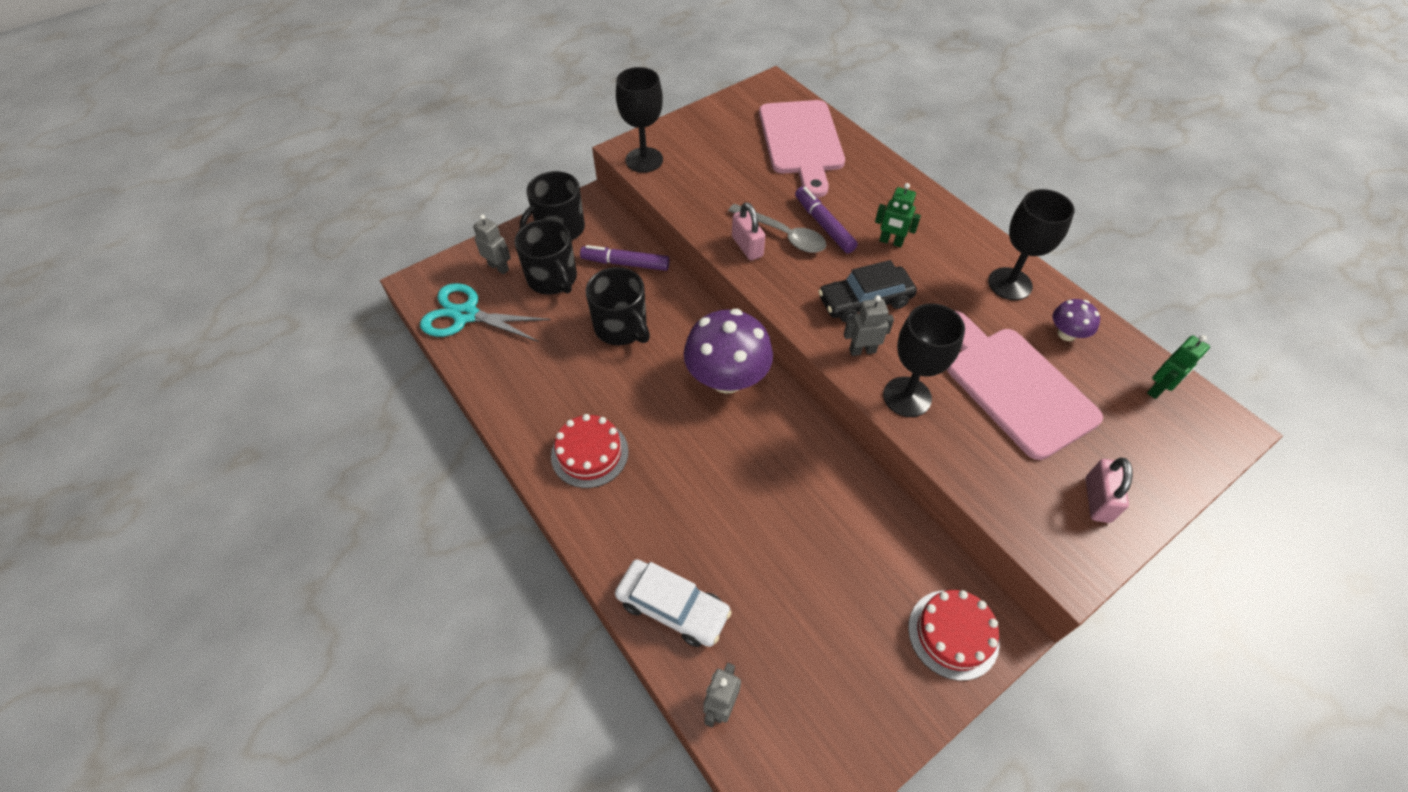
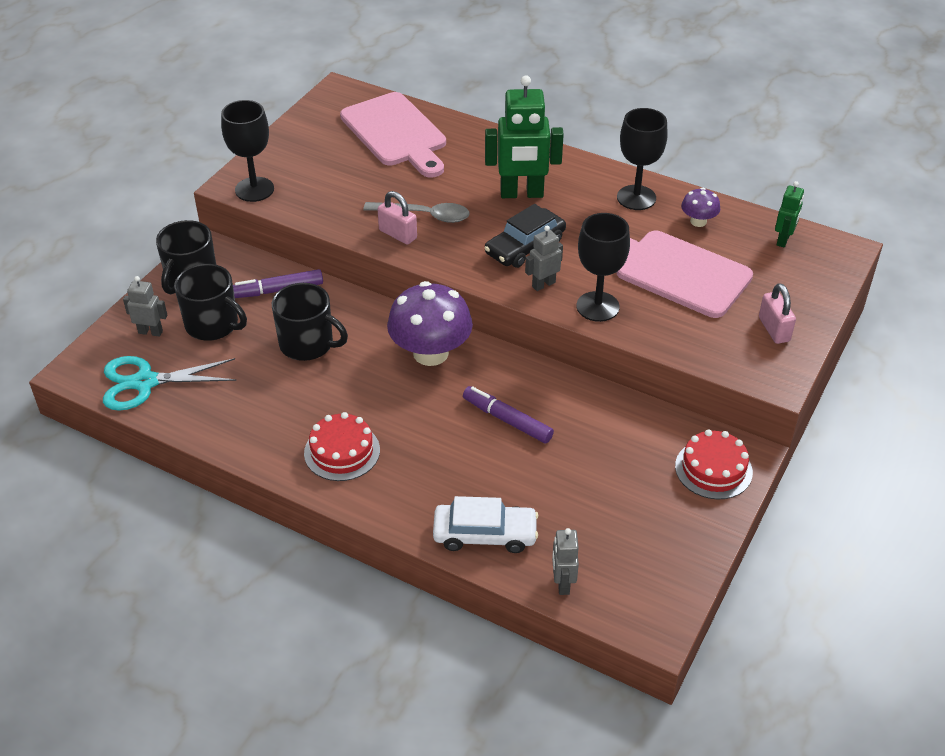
camera: 25 degrees left, 10 degrees down
purple marker [795,187,858,253] -> purple marker moved to [463,386,554,444]
green robot [875,183,921,247] -> green robot [485,75,564,198], size x1.95

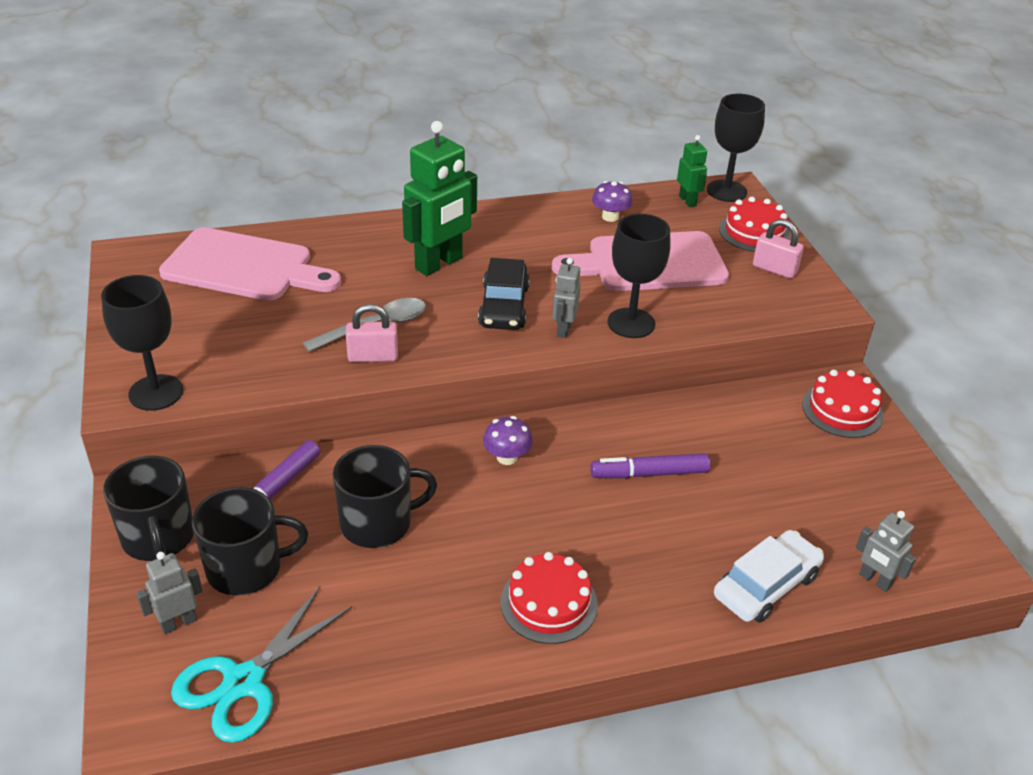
camera: 45 degrees left, 5 degrees down
purple mushroom [387,281,473,366] -> purple mushroom [483,416,533,465], size x0.49
black goblet [617,108,668,210] -> black goblet moved to [707,94,765,202]
none -> red cake [719,197,790,252]

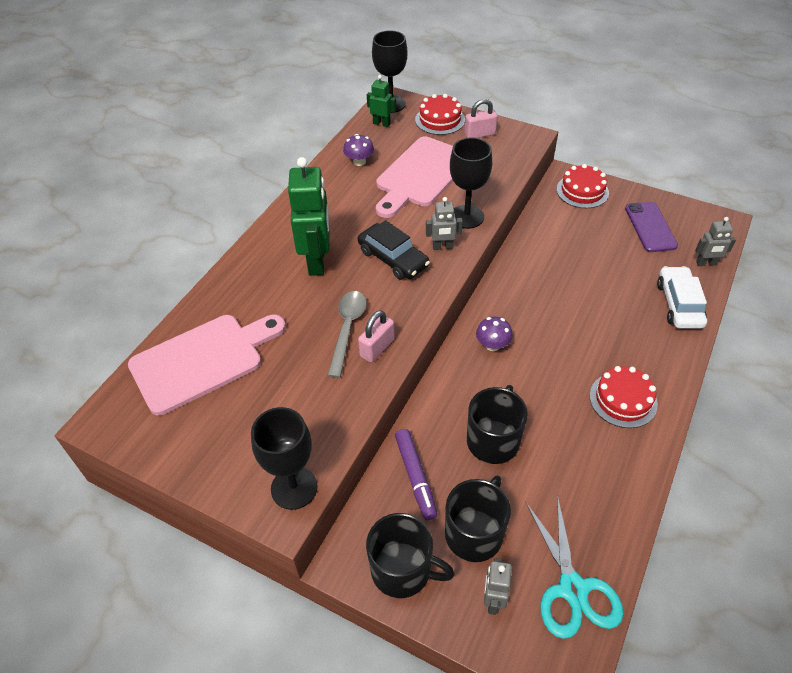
camera: 45 degrees left, 10 degrees up
grey robot [552,258,581,338] -> grey robot turned 60 degrees counterclockwise [426,197,463,250]
purple marker [590,453,710,479] -> none
none -> purple phone [625,202,678,252]

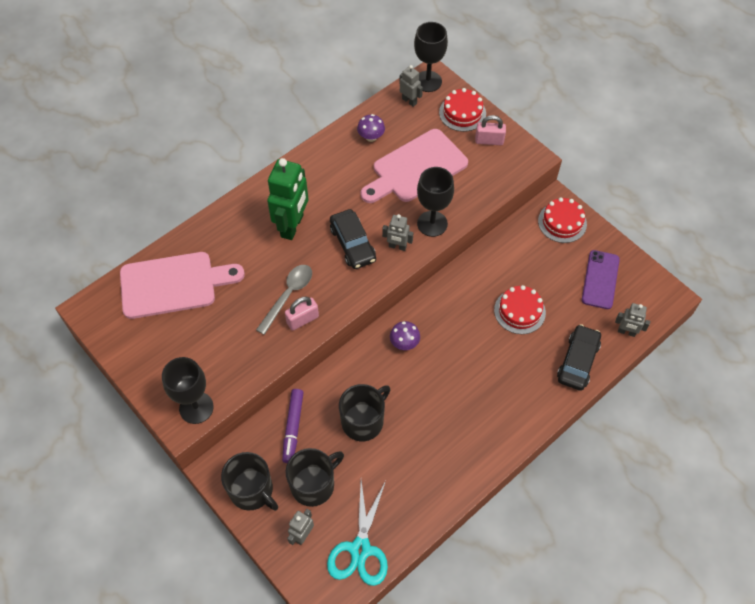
camera: 20 degrees right, 10 degrees up
green robot [367,75,396,127] -> grey robot [399,65,423,107]
red cake [590,366,658,428] -> red cake moved to [494,285,546,334]
white car [657,266,707,329] -> black car [557,324,601,391]

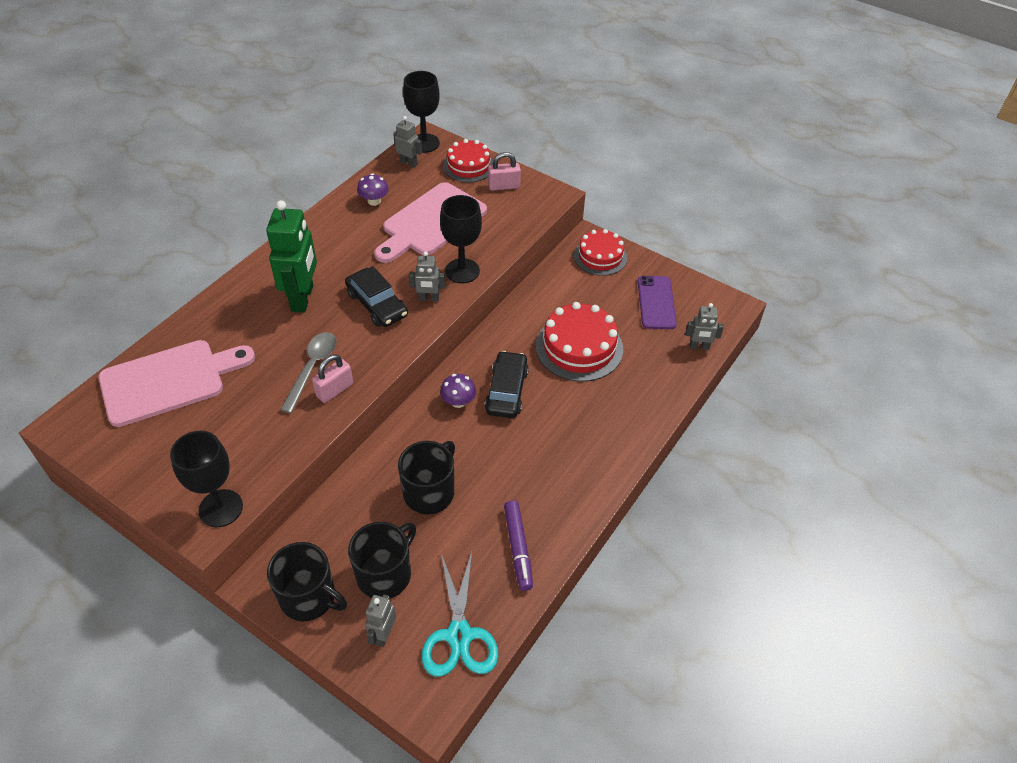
camera: 15 degrees left, 10 degrees down
purple marker [282,389,304,463] -> purple marker moved to [504,500,533,591]
red cake [494,285,546,334] -> red cake [536,302,623,382], size x1.50
black car [557,324,601,391] -> black car moved to [485,351,529,418]

